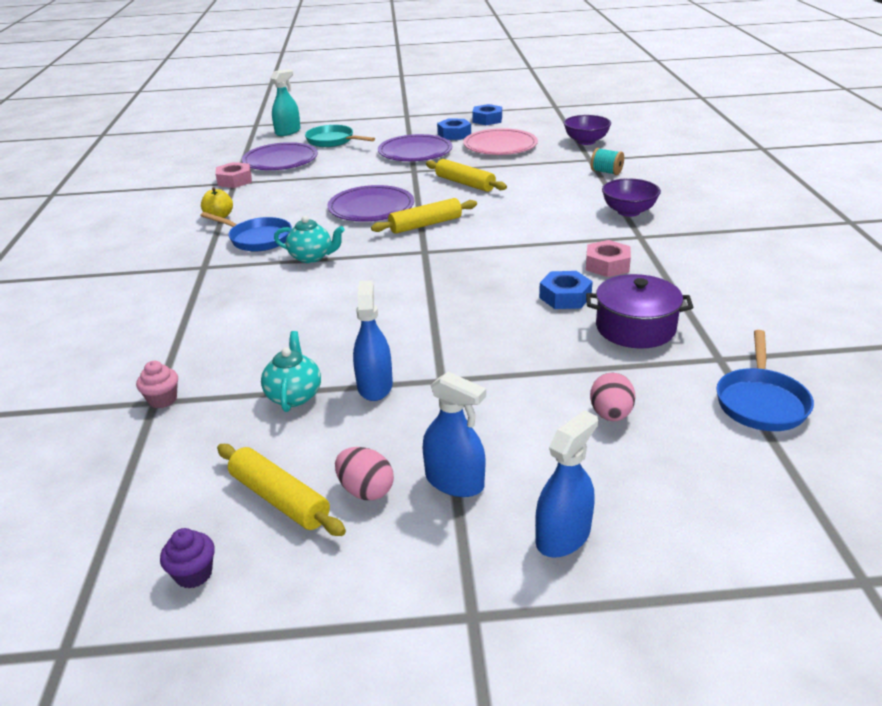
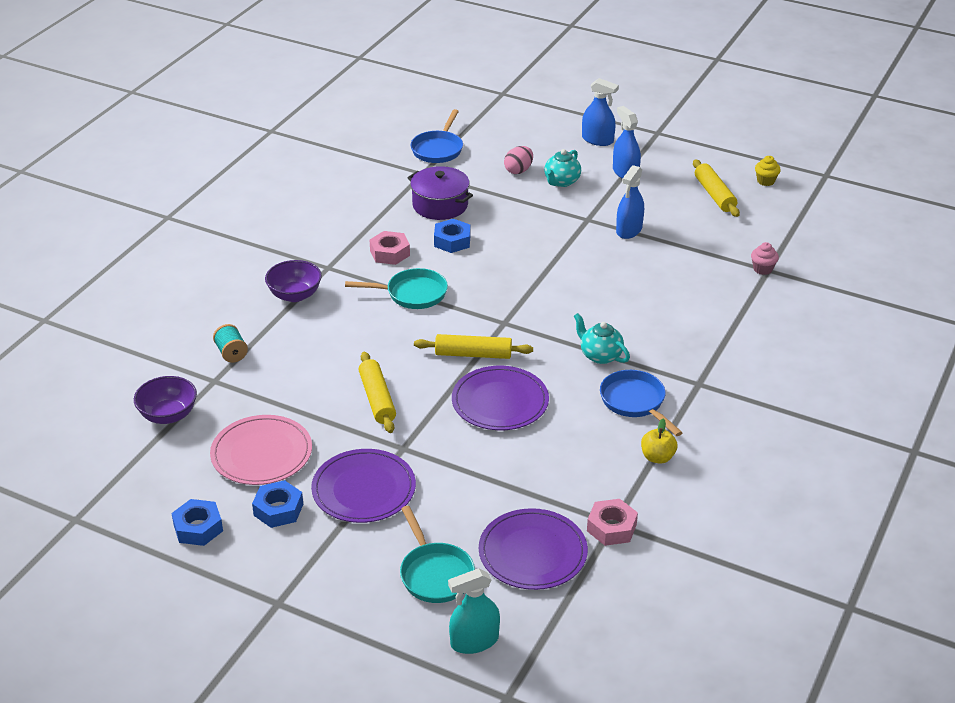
camera: 150 degrees left, 5 degrees up
purple cupcake [160,528,215,589] -> yellow cupcake [755,156,781,186]
turquoise teapot [261,331,321,412] -> turquoise teapot moved to [544,149,581,187]
pink egg [335,447,394,500] -> none
blue spray bottle [535,410,598,557] -> blue spray bottle turned 135 degrees counterclockwise [582,78,619,146]
blue pan [716,330,814,431] -> blue pan turned 150 degrees clockwise [411,109,463,163]
none -> turquoise pan [345,268,448,309]

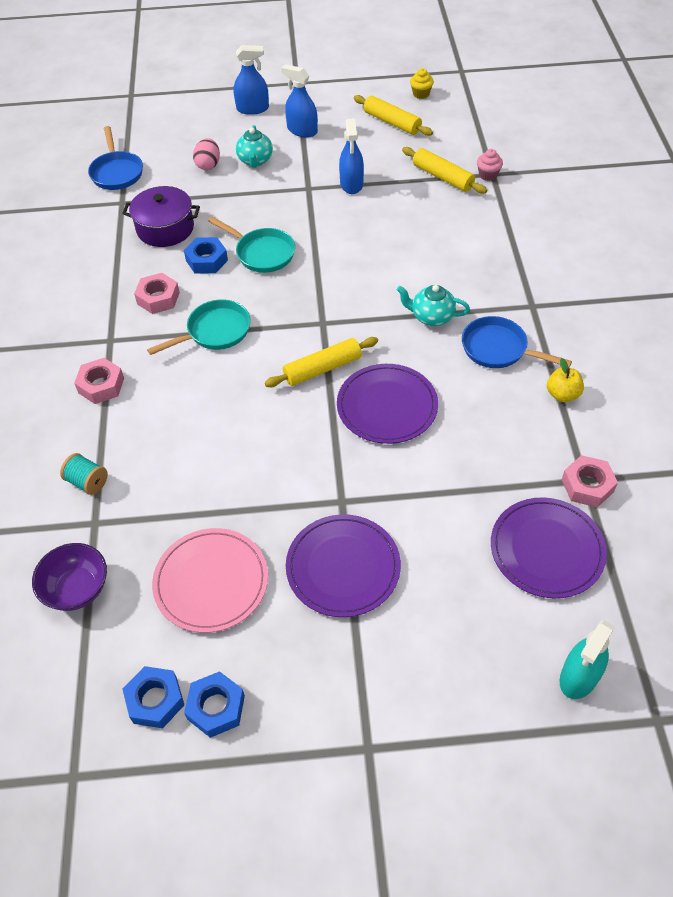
camera: 30 degrees left, 15 degrees up
blue nut [252,480,303,528] -> blue nut moved to [122,666,184,728]
purple bowl [265,260,322,302] -> pink nut [74,358,124,404]
yellow rolling pin [359,352,396,433] -> yellow rolling pin moved to [402,147,487,194]
turquoise pan [400,506,475,603] -> turquoise pan moved to [208,217,295,273]

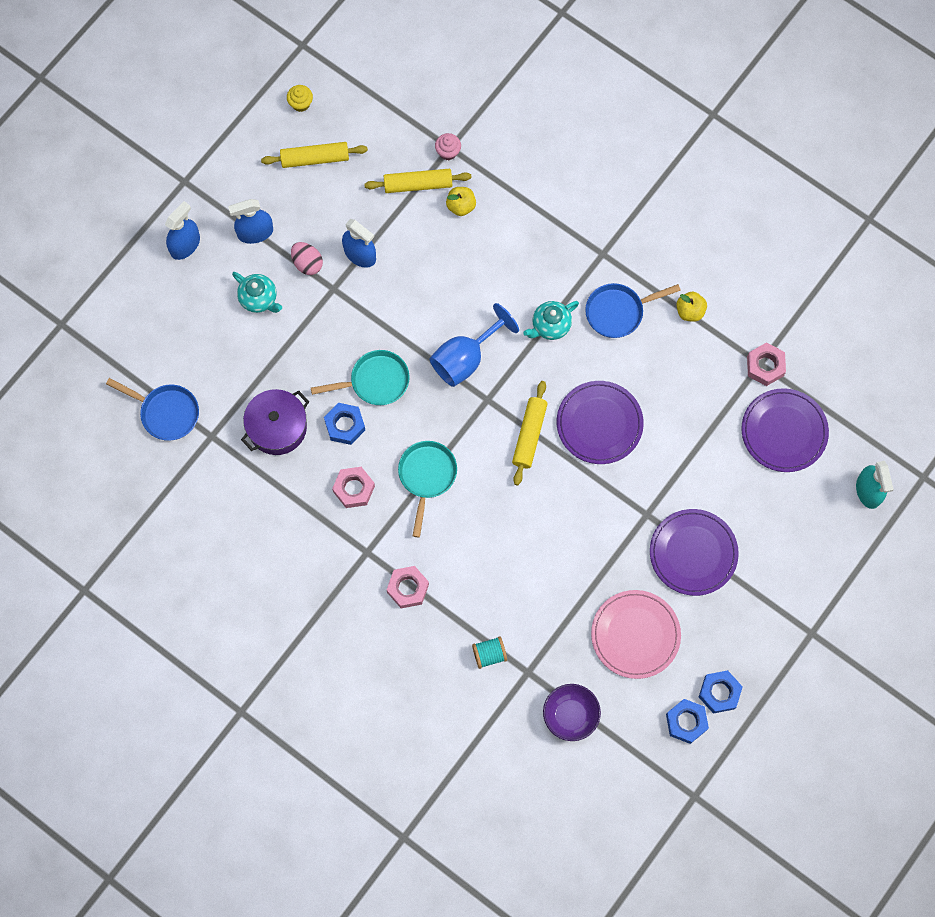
camera: 50 degrees left, 20 degrees up
pink egg [193,138,220,170] -> pink egg moved to [291,242,323,275]
none -> blue goblet [429,303,519,387]
none -> yellow apple [446,187,476,216]

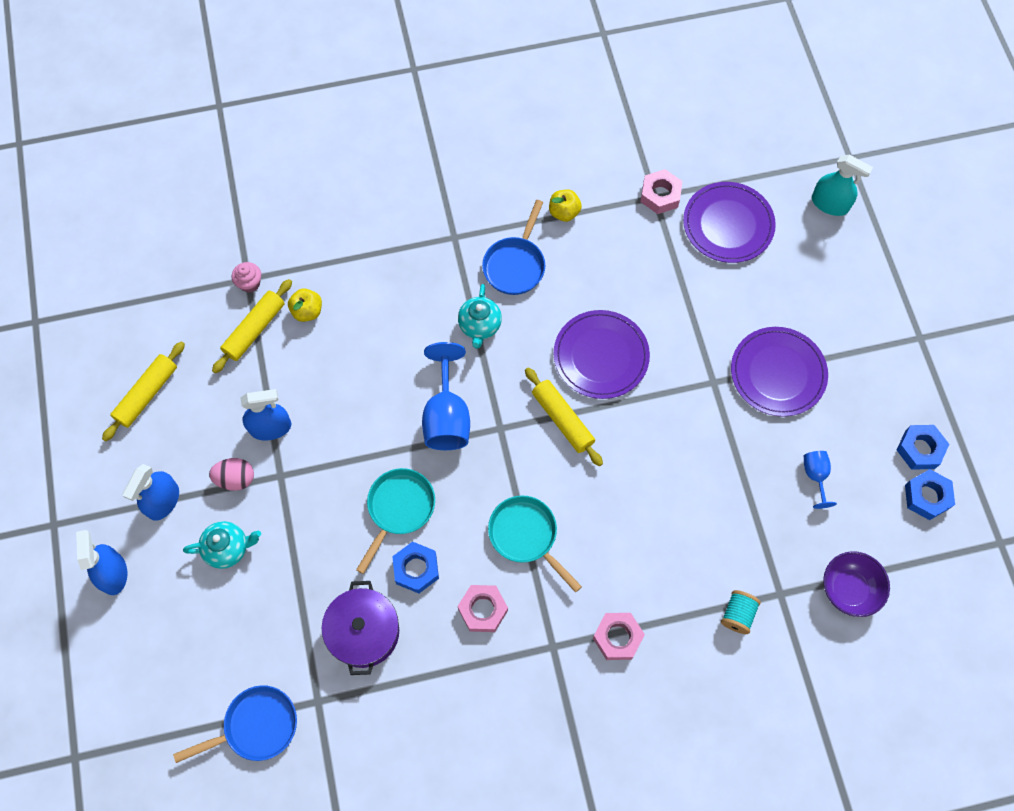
camera: 50 degrees left, 5 degrees down
yellow cupcake [287,85,313,112] -> none
pink plate [591,590,681,679] -> blue goblet [804,451,837,509]

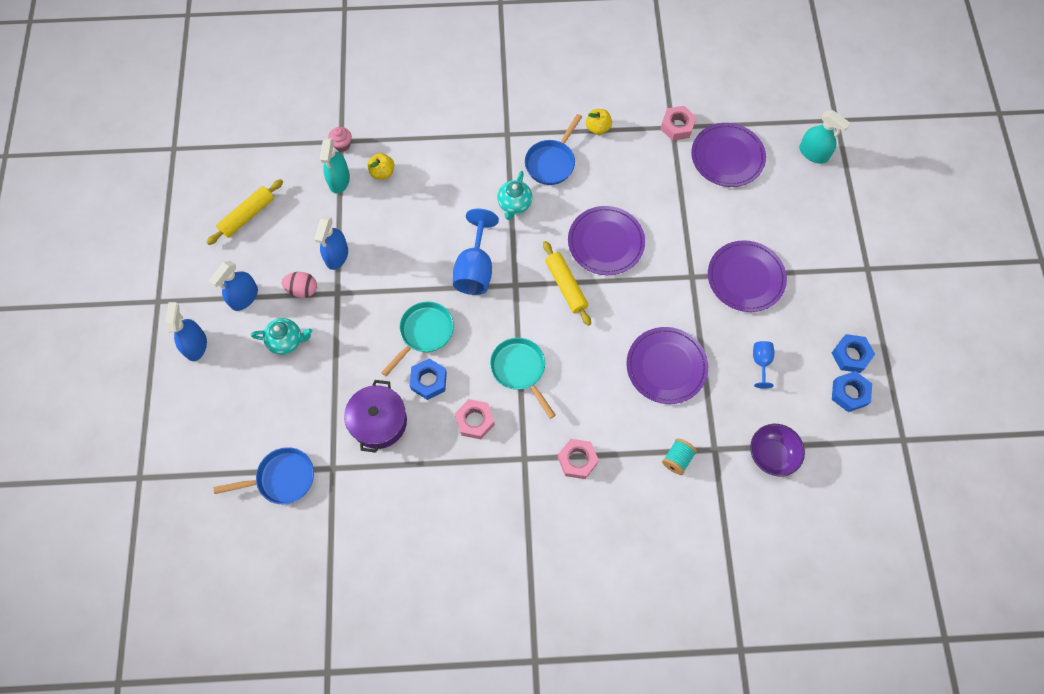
camera: 10 degrees right, 0 degrees up
yellow rolling pin [212,279,292,374] -> turquoise spray bottle [320,138,350,194]
blue spray bottle [241,389,291,440] -> blue spray bottle turned 105 degrees clockwise [314,216,348,270]
none -> purple plate [626,327,708,404]

